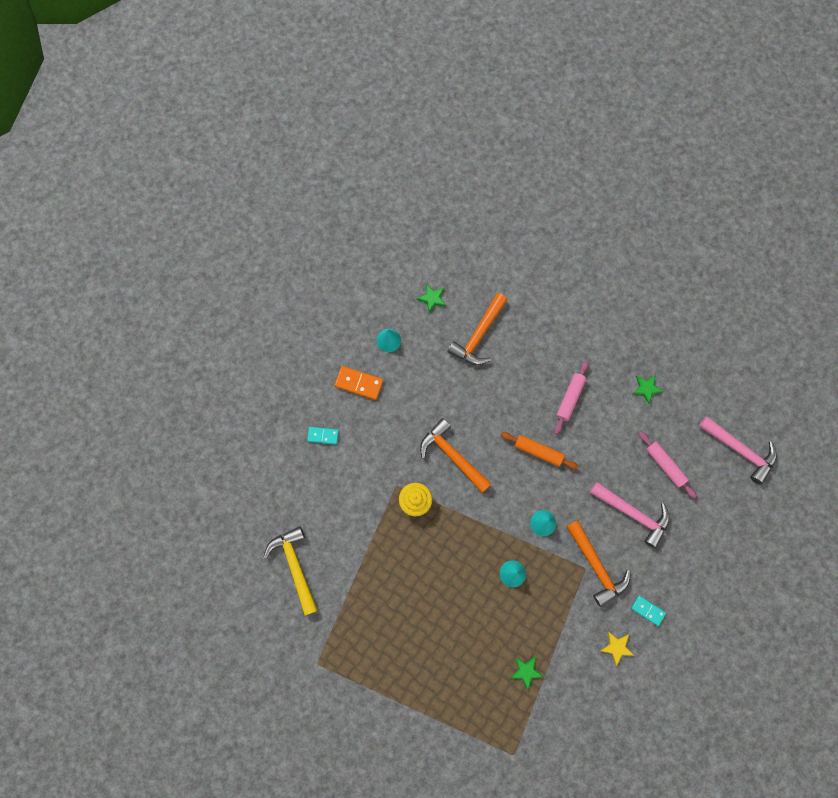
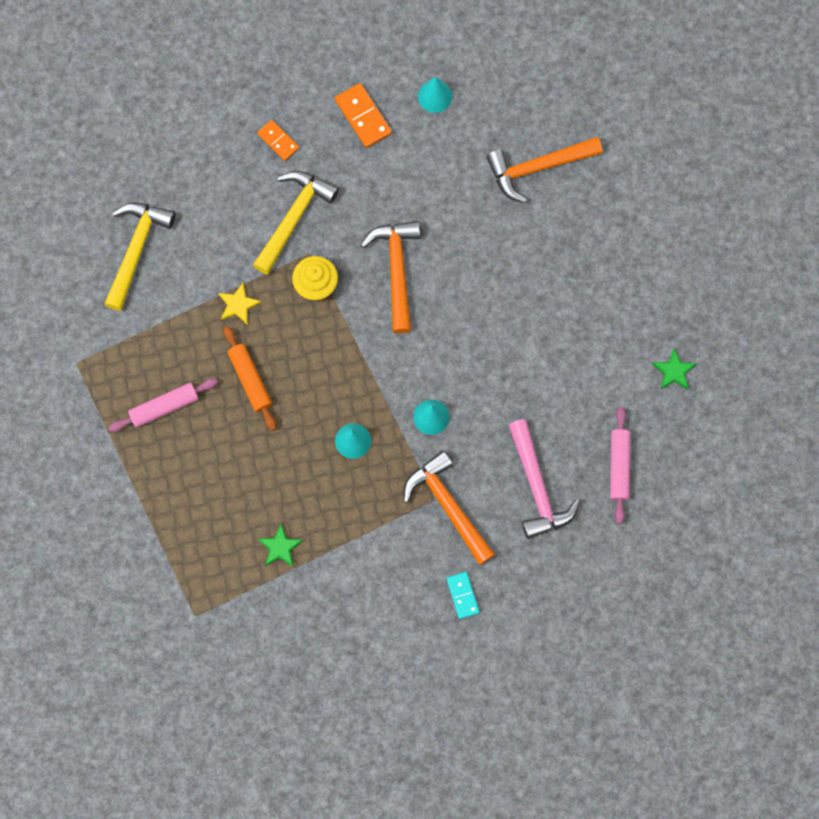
camera: 40 degrees right, 0 degrees up
turquoise domino [307,427,339,445] -> orange domino [257,120,299,161]
green star [417,284,446,312] -> none
orange rolling pin [501,432,579,469] -> orange rolling pin moved to [223,326,276,431]
pink rolling pin [554,361,589,434] -> pink rolling pin moved to [108,378,218,432]
orange hammer [566,520,630,607] -> orange hammer turned 135 degrees clockwise [403,450,495,565]
yellow star [601,632,634,666] -> yellow star moved to [218,283,262,325]
pink hammer [699,416,777,485] -> none
none -> yellow hammer [253,171,339,275]

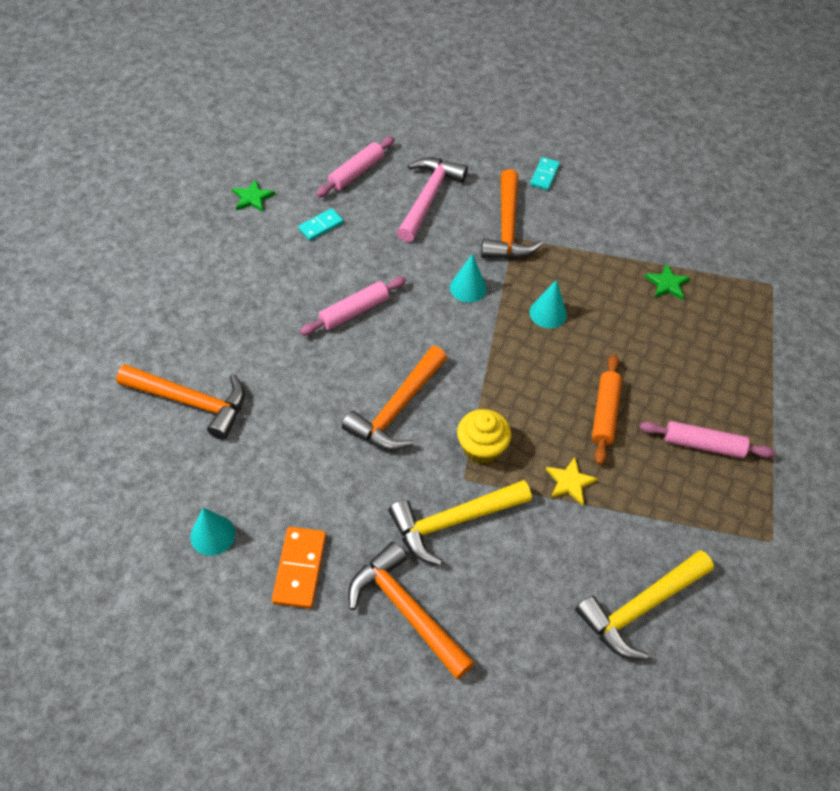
camera: 145 degrees left, 20 degrees down
orange domino [257,120,299,161] -> orange hammer [348,542,475,680]
none -> turquoise domino [298,208,344,241]
none -> pink rolling pin [300,277,406,335]

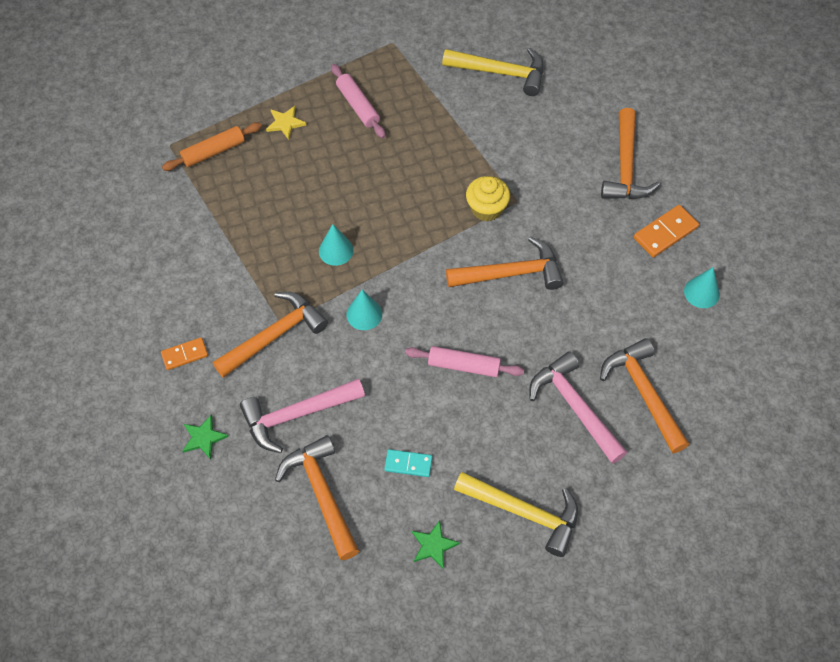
camera: 130 degrees left, 5 degrees up
pink rolling pin [316,136,395,197] -> orange hammer [275,435,359,560]
yellow hammer [389,480,532,565] -> yellow hammer moved to [454,472,578,557]
turquoise domino [530,157,560,190] -> orange domino [161,337,208,370]
yellow star [546,457,598,505] -> yellow star moved to [266,106,307,140]
orange rolling pin [592,354,622,465] -> orange rolling pin moved to [162,122,262,171]
green star [644,264,690,300] -> green star moved to [182,414,229,459]
none -> pink hammer [529,351,627,464]

